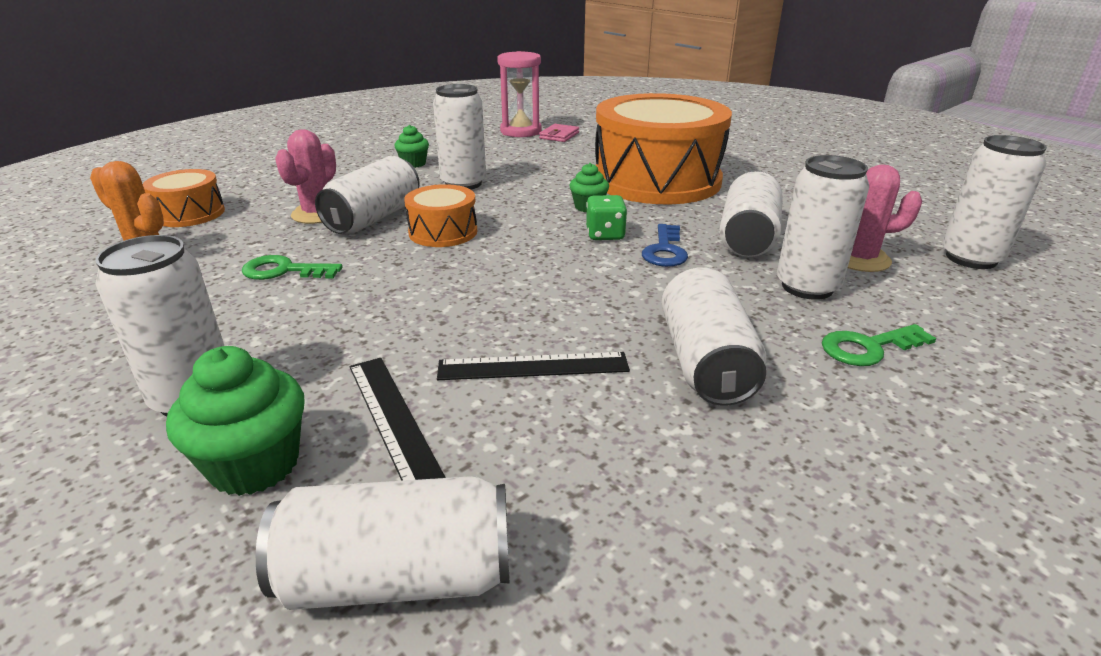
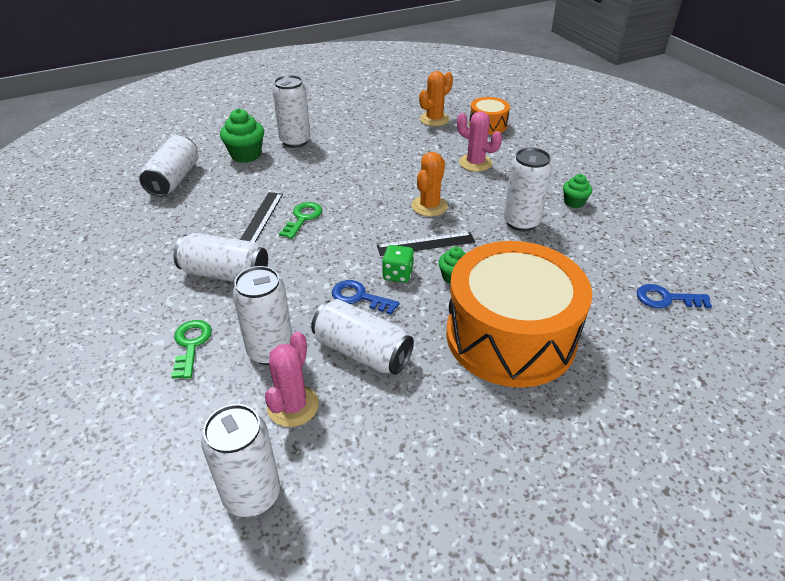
camera: 105 degrees right, 10 degrees up
green key [242,255,343,280] -> green key moved to [279,202,322,239]
white can [315,156,420,234] -> none
black ruler [350,358,446,481] -> black ruler moved to [377,232,475,256]
orange drum [404,184,477,247] -> orange cactus [412,152,448,216]
pink hourglass [497,51,542,137] -> none
pink wallet [539,124,579,142] -> blue key [637,284,712,309]

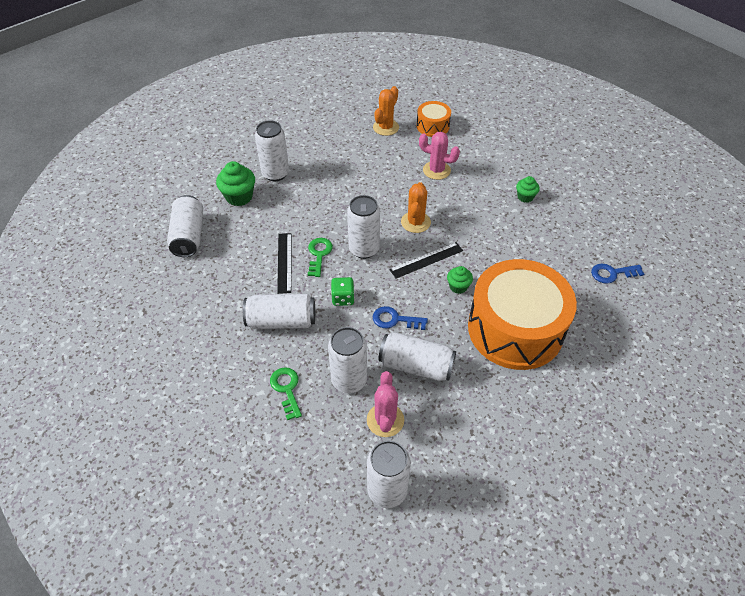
camera: 15 degrees left, 10 degrees up
green dice [382,245,414,283] -> green dice moved to [331,277,355,306]
white can [504,148,552,231] -> white can moved to [347,195,380,259]

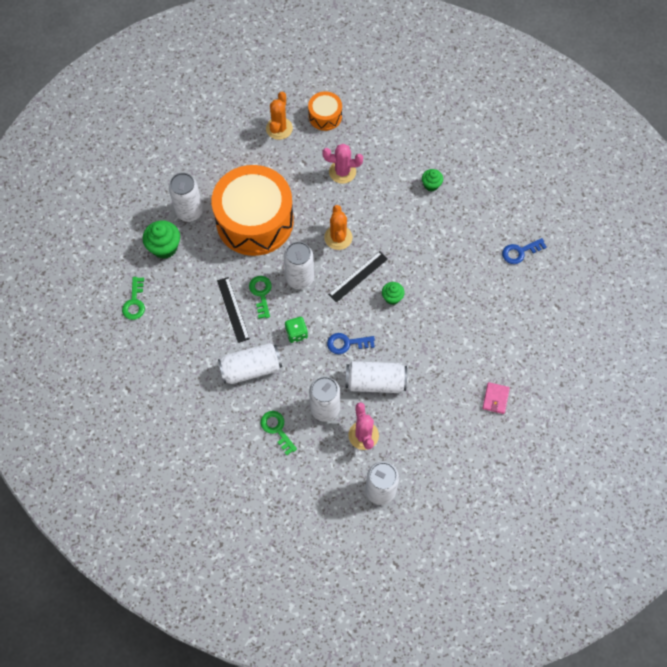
camera: 15 degrees left, 15 degrees up
white can [167,195,203,257] -> green key [122,277,145,320]
orange drum [468,259,577,370] -> orange drum moved to [212,165,294,256]
none -> pink wallet [482,382,510,414]

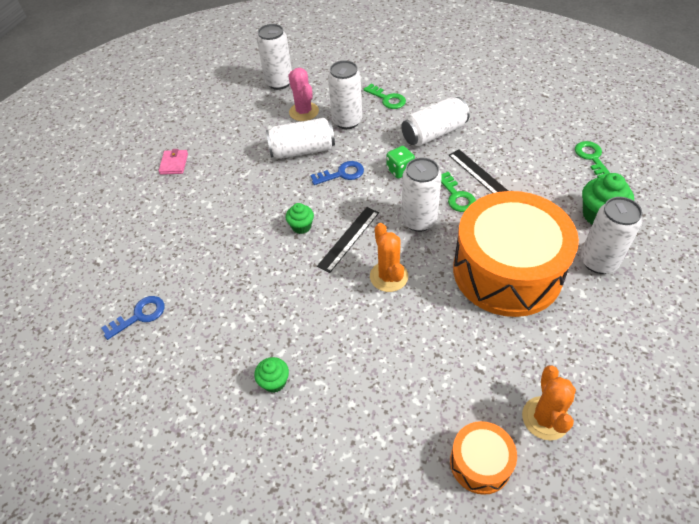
camera: 170 degrees right, 15 degrees down
pink cactus [322,144,363,184] -> none

